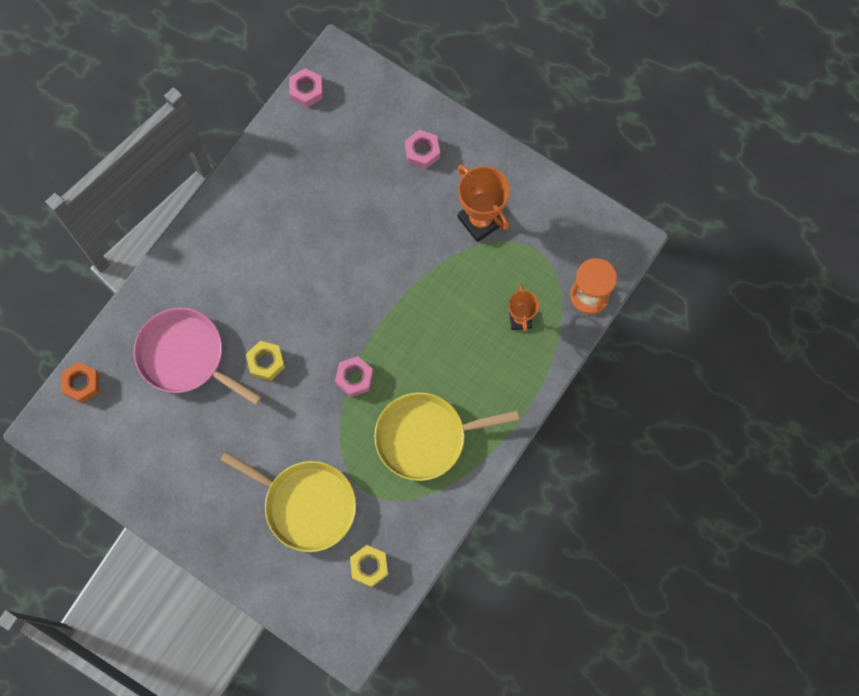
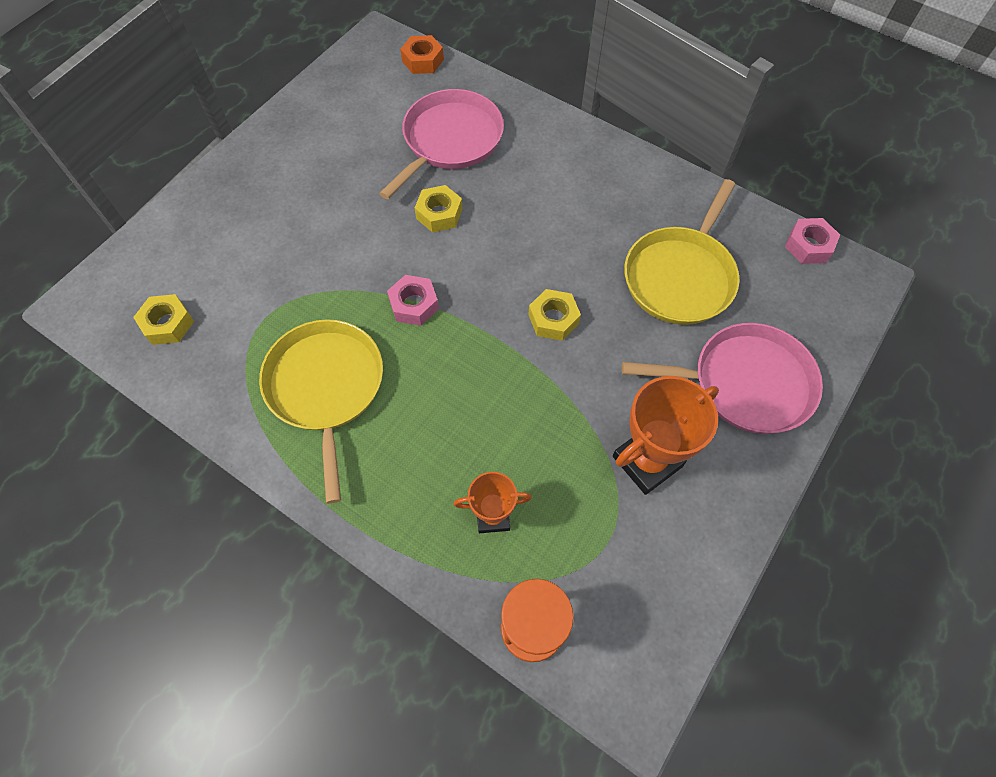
camera: 90 degrees right, 10 degrees down
yellow pan [220,452,356,552] -> yellow pan moved to [624,179,740,325]
pink nut [405,130,440,169] -> pink pan [622,323,823,434]
none -> yellow nut [528,289,581,341]

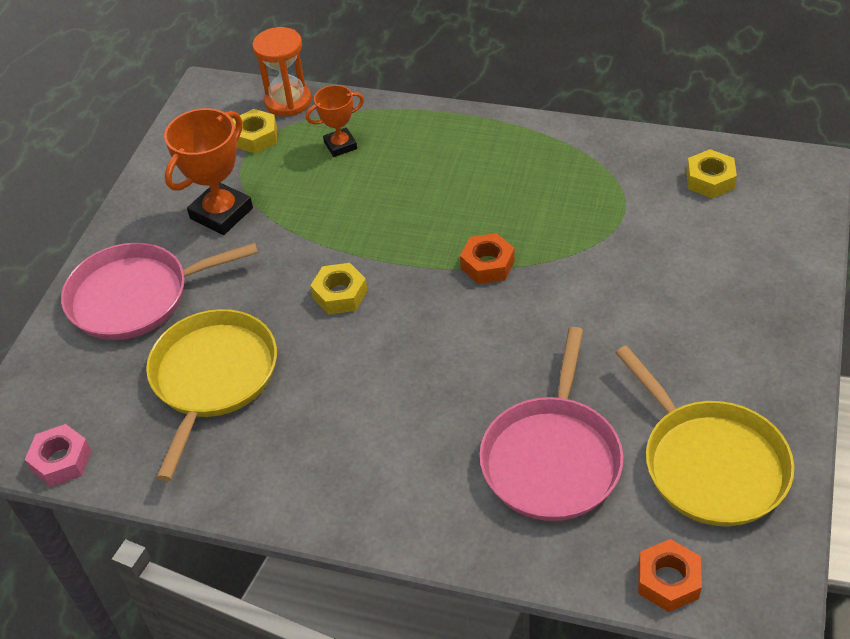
camera: 165 degrees right, 15 degrees down
yellow pan [259,319,383,504] -> yellow pan moved to [615,345,794,526]
pink nut [387,275,439,326] -> orange nut [460,233,515,284]
yellow nut [415,185,463,233] -> yellow nut moved to [233,109,277,154]

